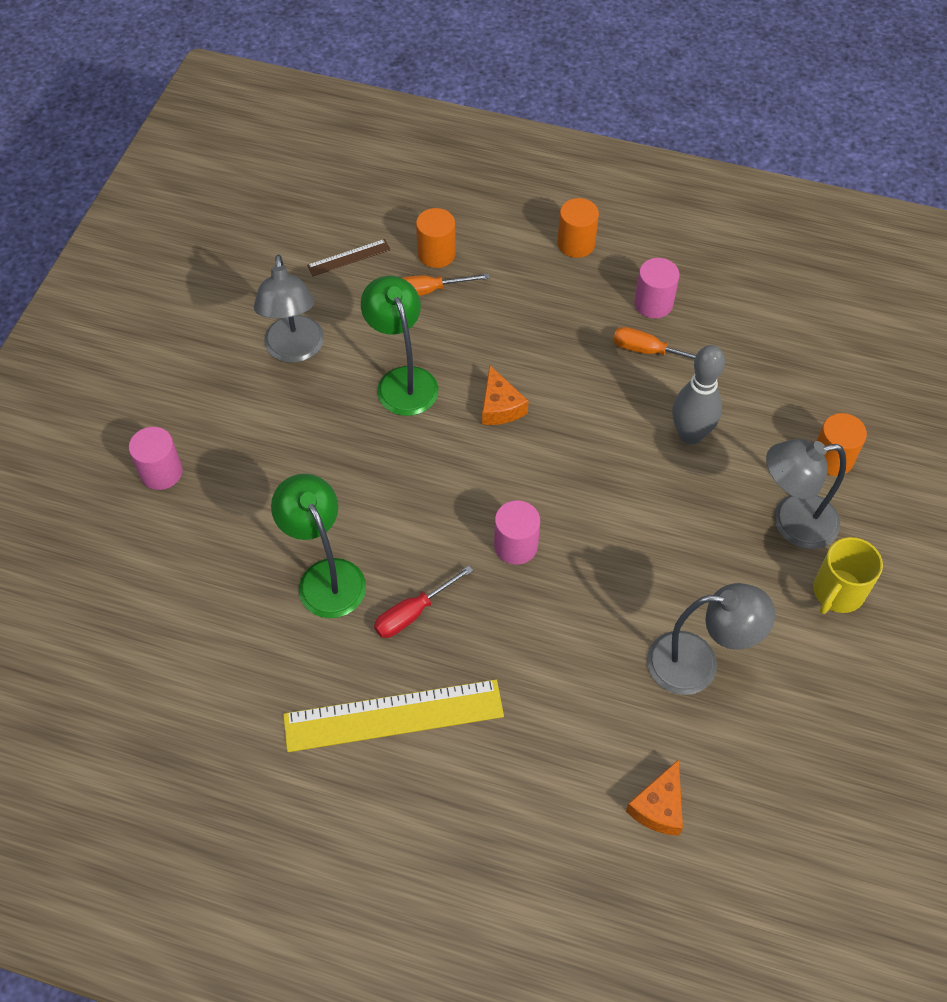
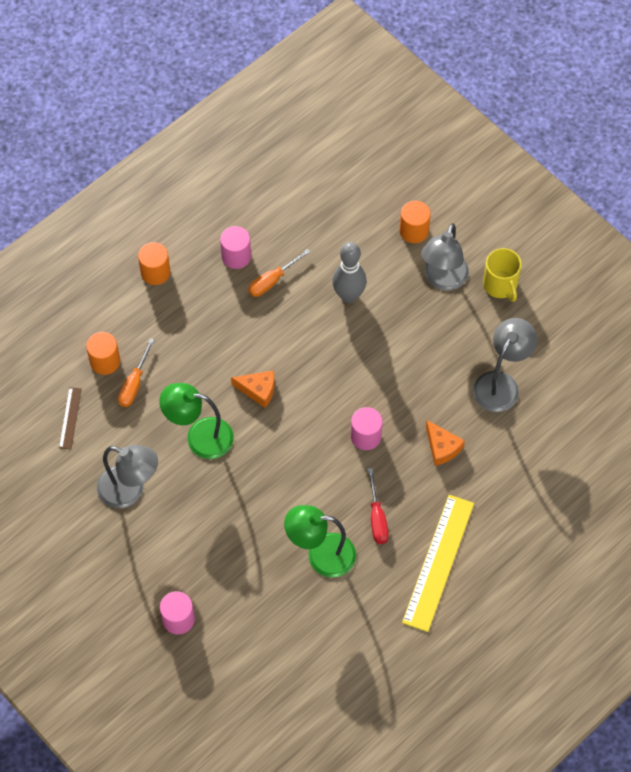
camera: 60 degrees left, 5 degrees up
orange cheese [626,759,683,836] -> orange cheese moved to [426,420,465,466]

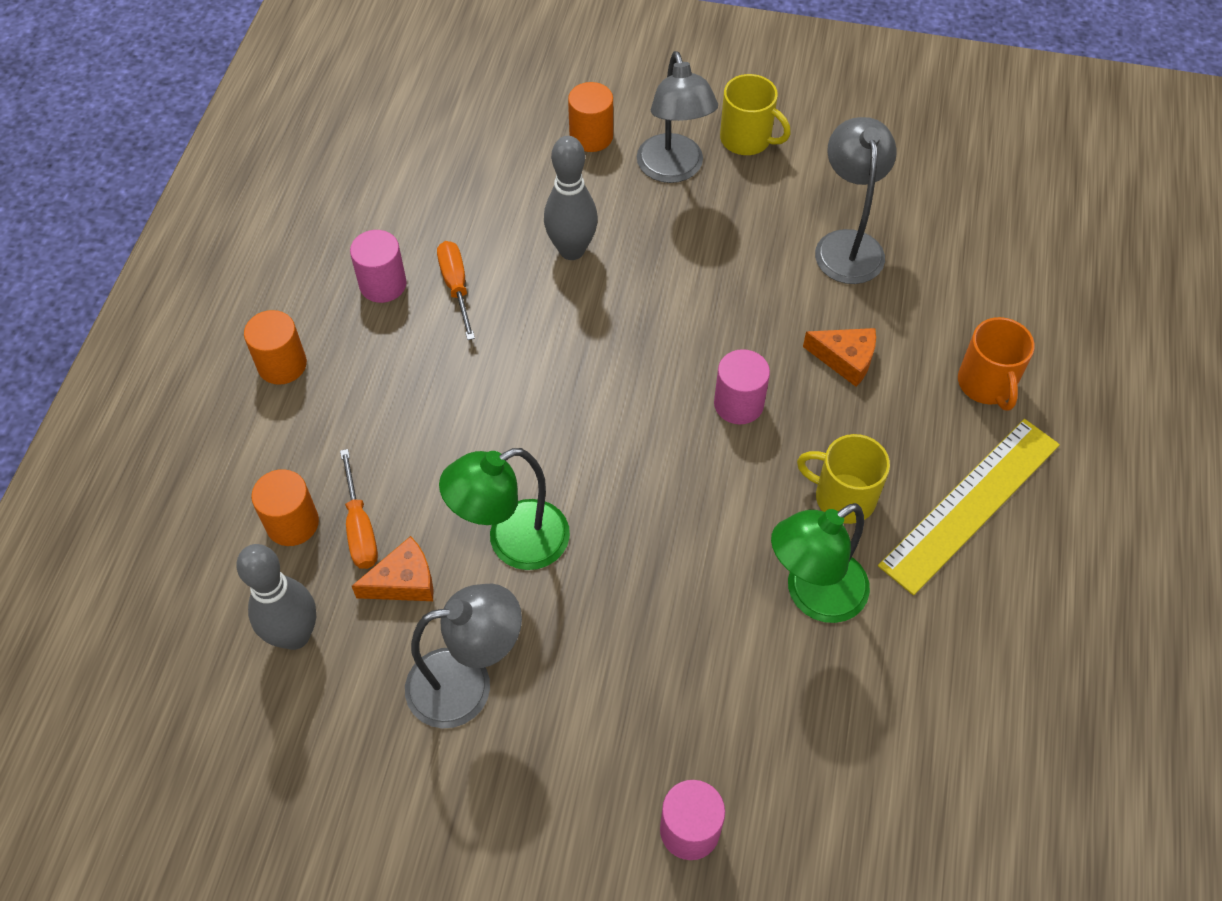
camera: 35 degrees left, 5 degrees down
brown ruler [59,387,82,449] -> grey bowling pin [236,544,316,650]
orange cheese [231,370,275,408] -> orange cheese moved to [352,536,433,601]
orange screwdriver [248,249,311,297] -> orange screwdriver turned 150 degrees clockwise [437,241,475,340]
red screwdriver [368,468,389,544] -> yellow mug [797,434,890,524]
yellow ruler [402,495,474,632] -> yellow ruler turned 60 degrees clockwise [878,419,1060,595]
none -> orange mug [958,317,1035,411]

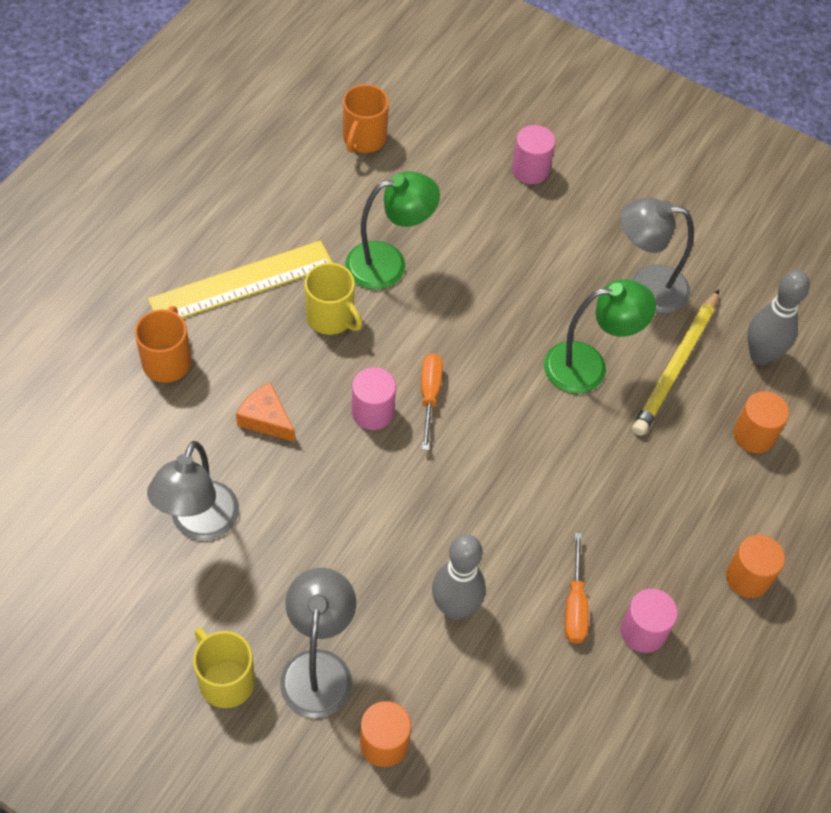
camera: 165 degrees left, 0 degrees up
orange screwdriver [340,449,378,569] -> orange screwdriver moved to [421,353,443,450]
orange cheese [352,536,433,601] -> yellow pencil [632,290,719,436]
none -> orange mug [343,84,389,153]

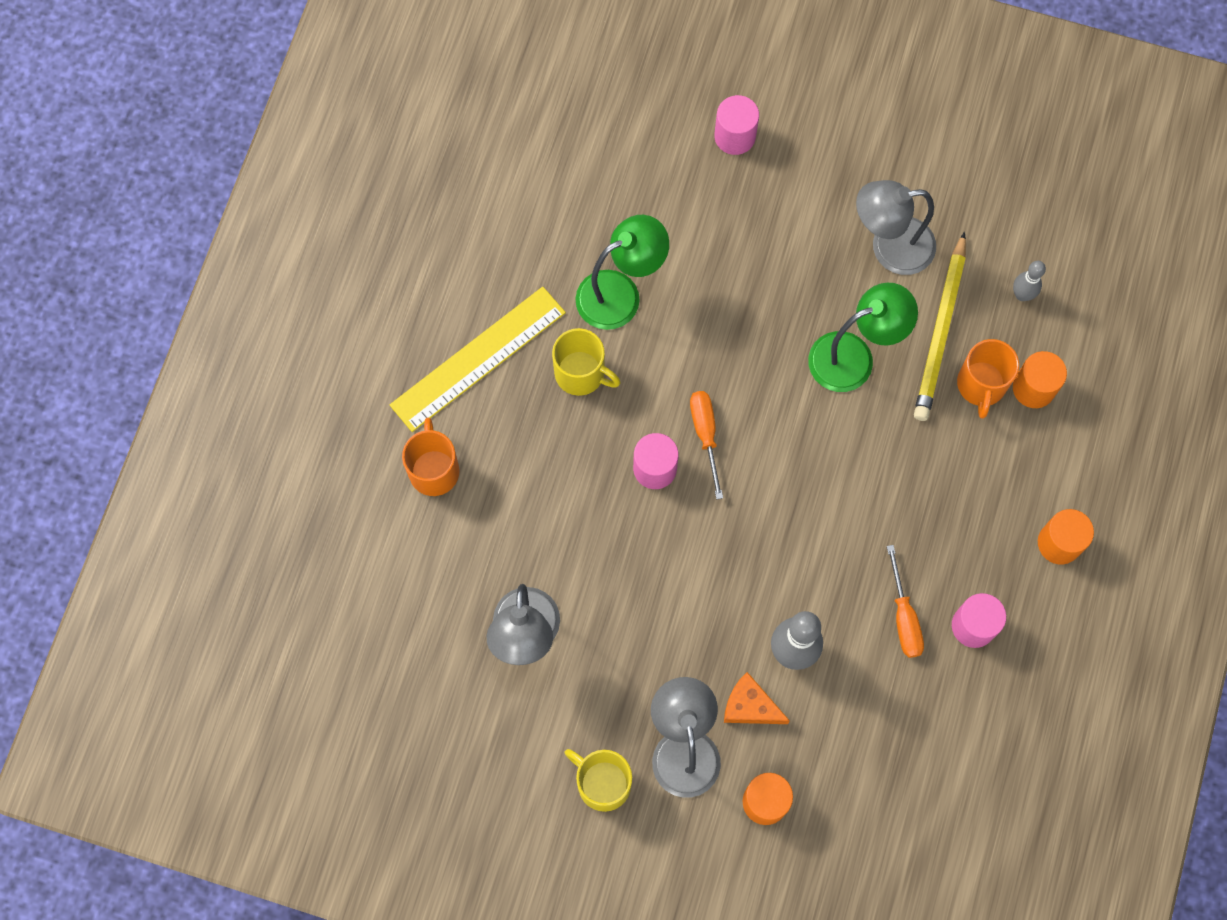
camera: 10 degrees left, 15 degrees up
orange cheese [236,383,295,442] -> orange cheese moved to [724,672,790,724]
orange mug [343,84,389,153] -> orange mug moved to [957,339,1019,419]
grey bowling pin [747,270,810,365] -> grey bowling pin [1013,261,1046,301], size x0.57

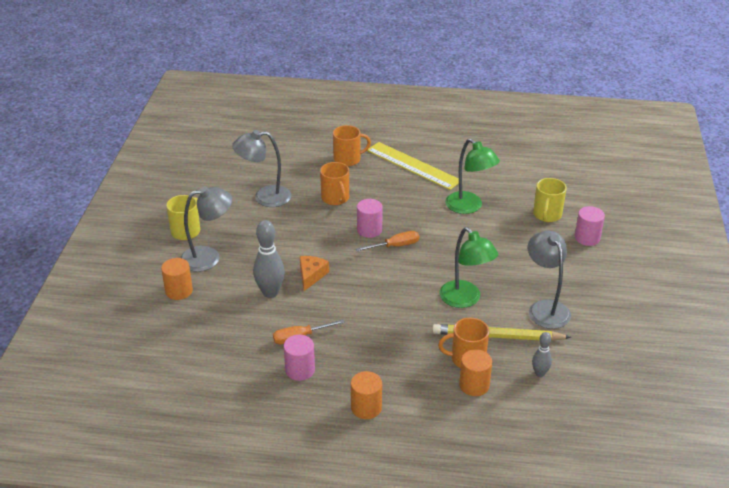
camera: 80 degrees right, 35 degrees down
yellow mug [552,328,621,396] -> yellow mug moved to [533,178,567,222]
orange cheese [724,672,790,724] -> orange cheese moved to [300,256,329,291]
none -> orange mug [320,162,349,205]

